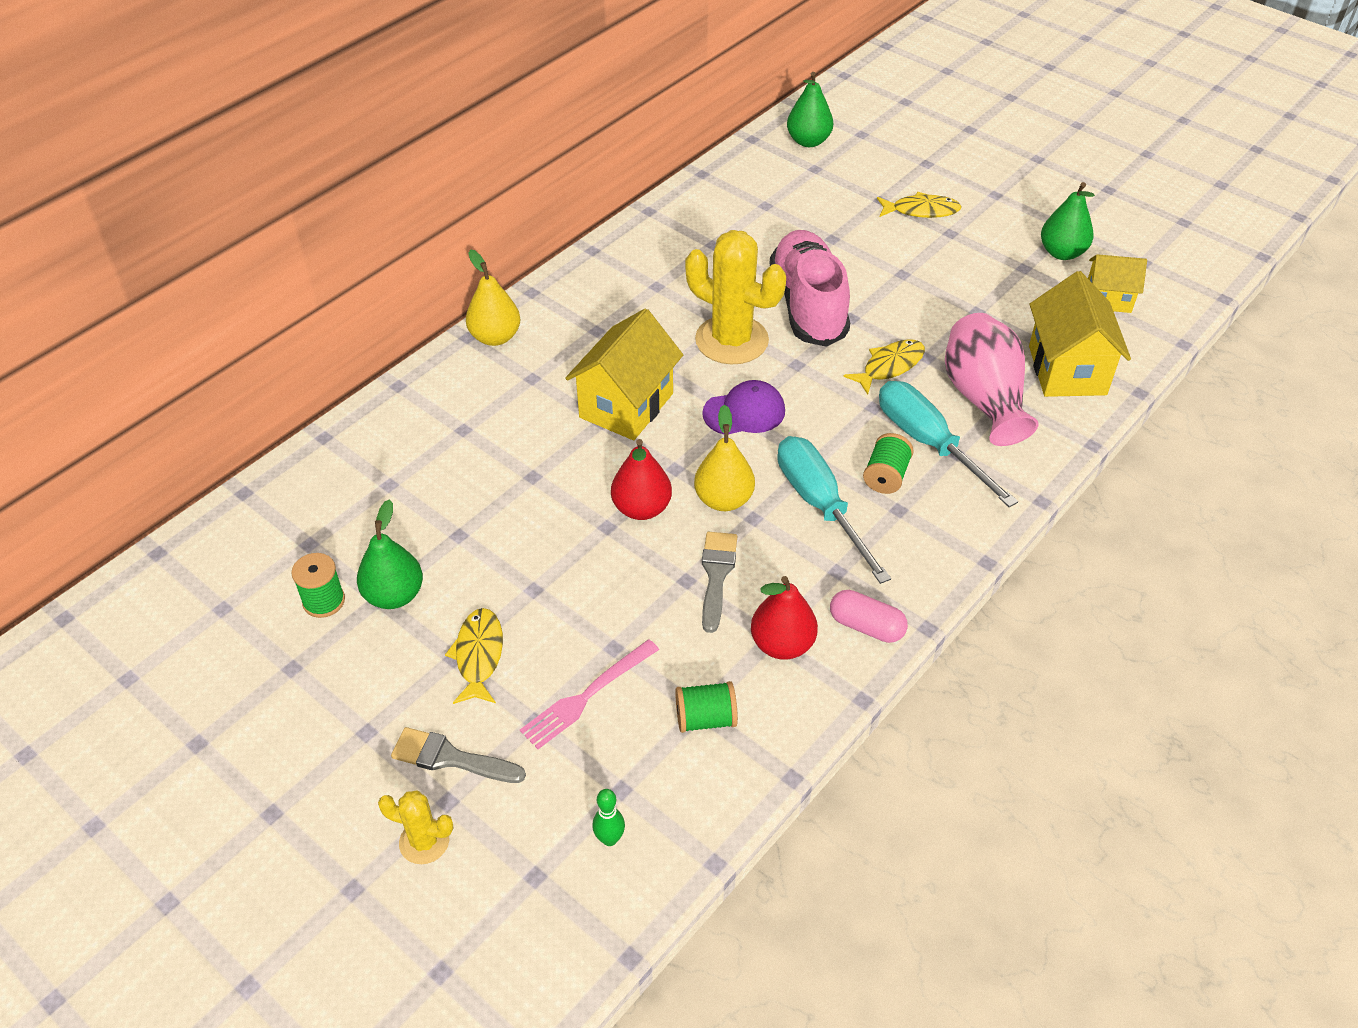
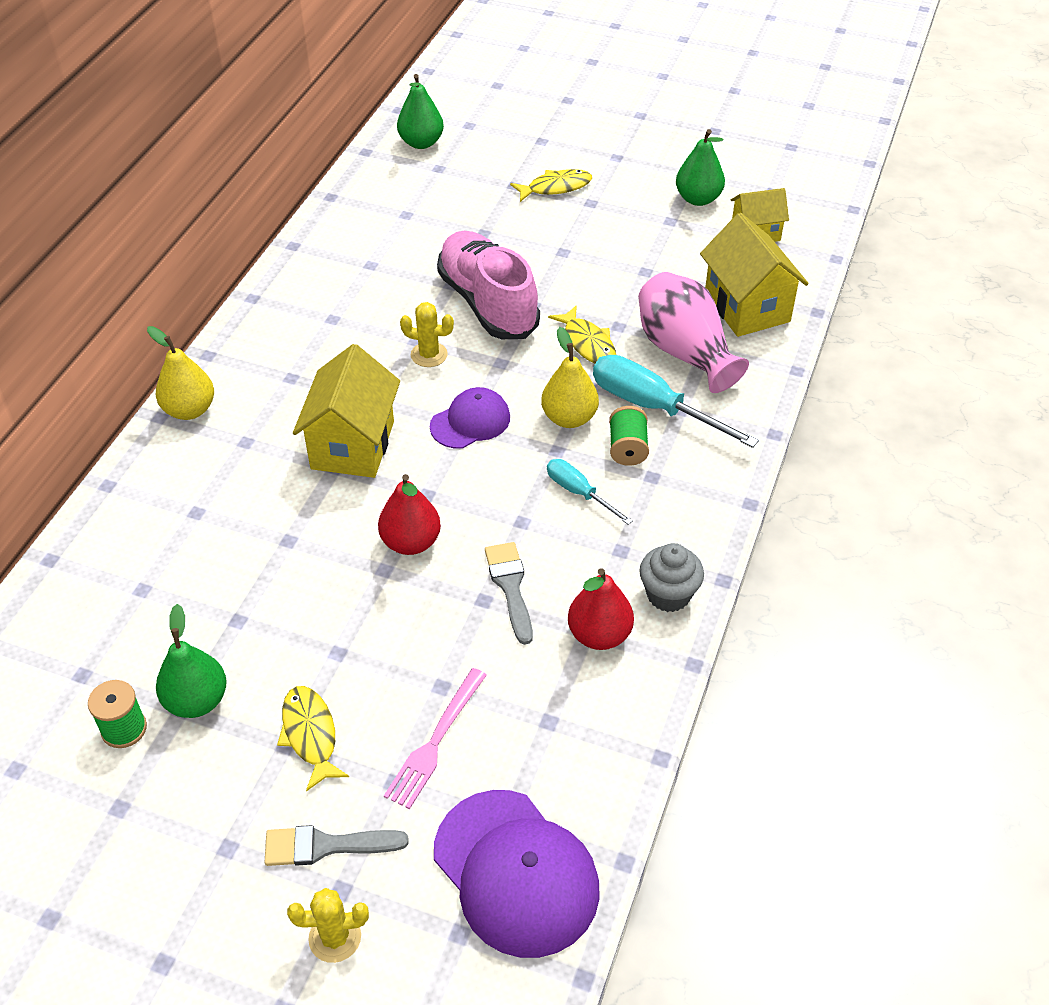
camera: 20 degrees left, 0 degrees up
green bowling pin [592,789,625,846] -> purple cap [434,790,600,958]
green spool [675,681,738,733] -> none
yellow cactus [685,230,786,365] -> yellow cactus [400,302,454,367], size x0.50
yellow pear [694,405,755,511] -> yellow pear moved to [541,327,599,428]
turquoise screwdriver [777,436,891,584] -> turquoise screwdriver [547,459,633,525], size x0.56
pink capsule [830,590,908,643] -> grey cupcake [640,543,704,612]
yellow fish [843,339,925,395] -> yellow fish turned 120 degrees clockwise [548,305,616,363]

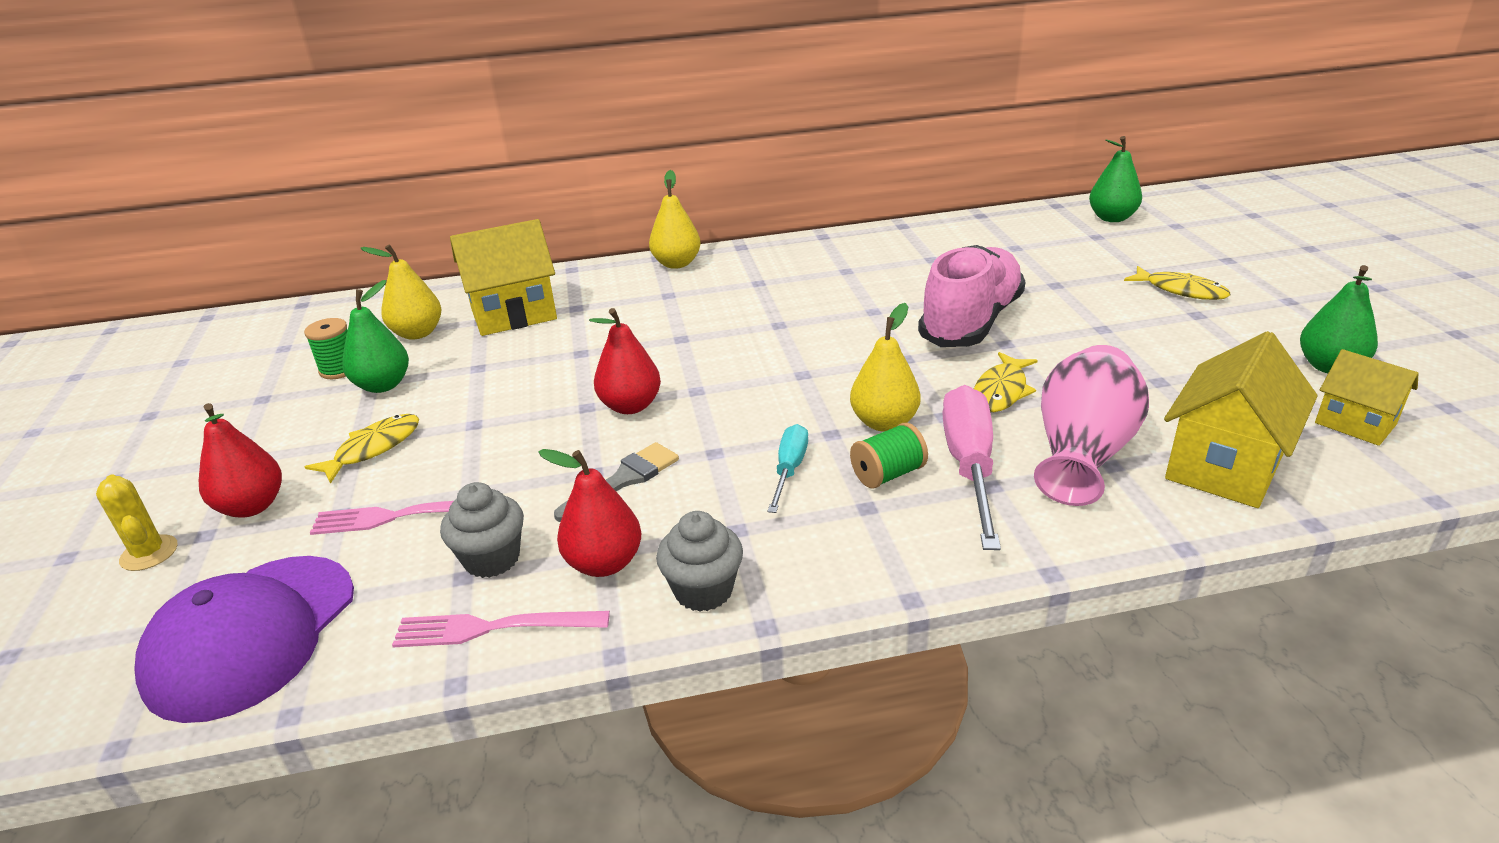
camera: 60 degrees right, 15 degrees down
grey brush [265,825,409,866] -> red pear [199,403,282,517]
yellow house [293,344,400,478] -> yellow house moved to [450,219,557,336]
yellow cactus [400,302,454,367] -> none
purple cap [430,387,510,449] -> none
turquoise screwdriver [593,355,759,448] -> pink screwdriver [942,385,1001,550]
none -> yellow pear [360,244,441,340]
none -> pink fork [392,611,610,647]
none -> grey cupcake [440,482,524,578]

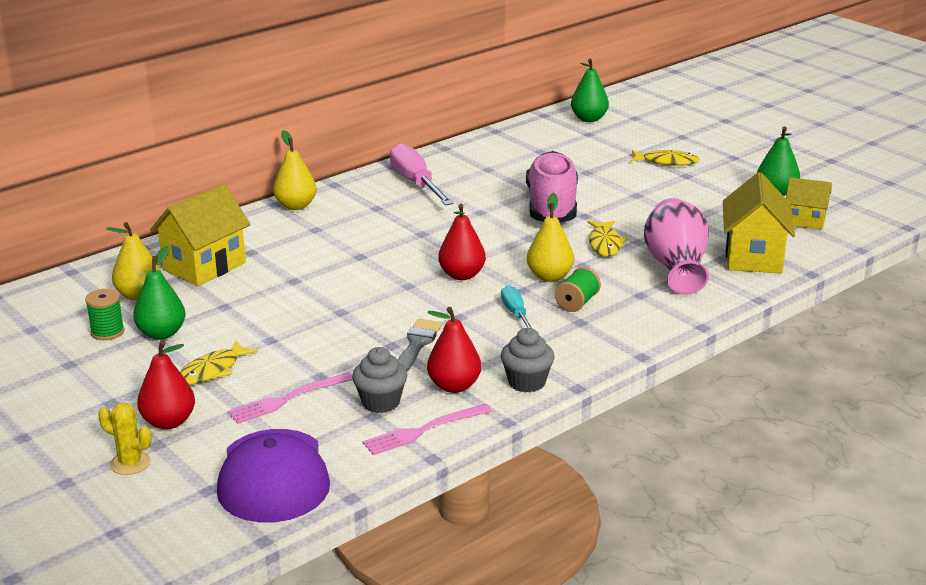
camera: 30 degrees left, 5 degrees down
yellow fish [305,414,419,484] -> yellow fish turned 150 degrees counterclockwise [180,340,258,385]
red pear [589,308,661,414] -> red pear moved to [438,204,486,280]
pink screwdriver [942,385,1001,550] -> pink screwdriver moved to [390,143,454,205]

